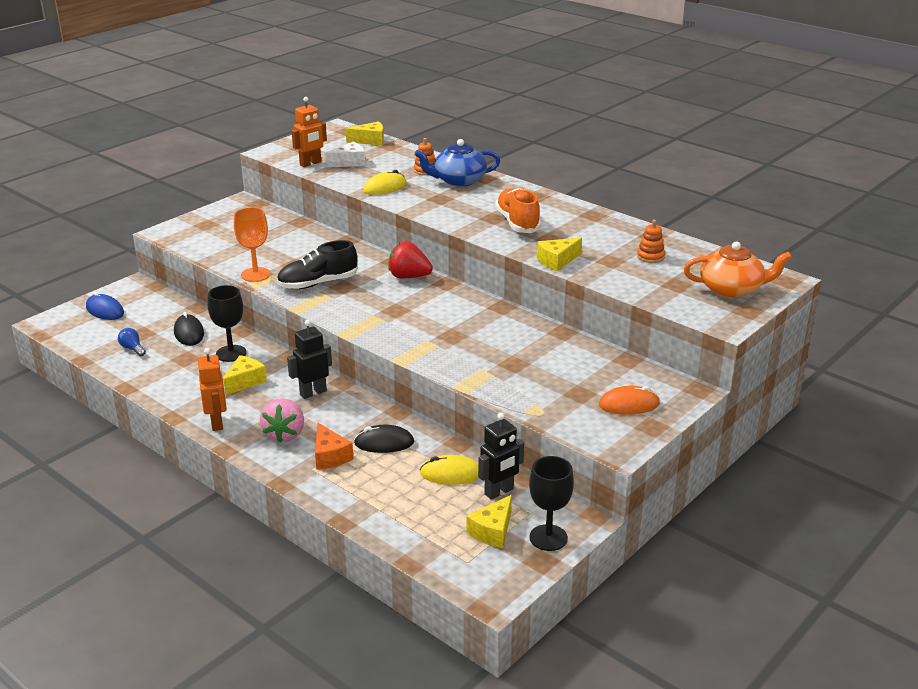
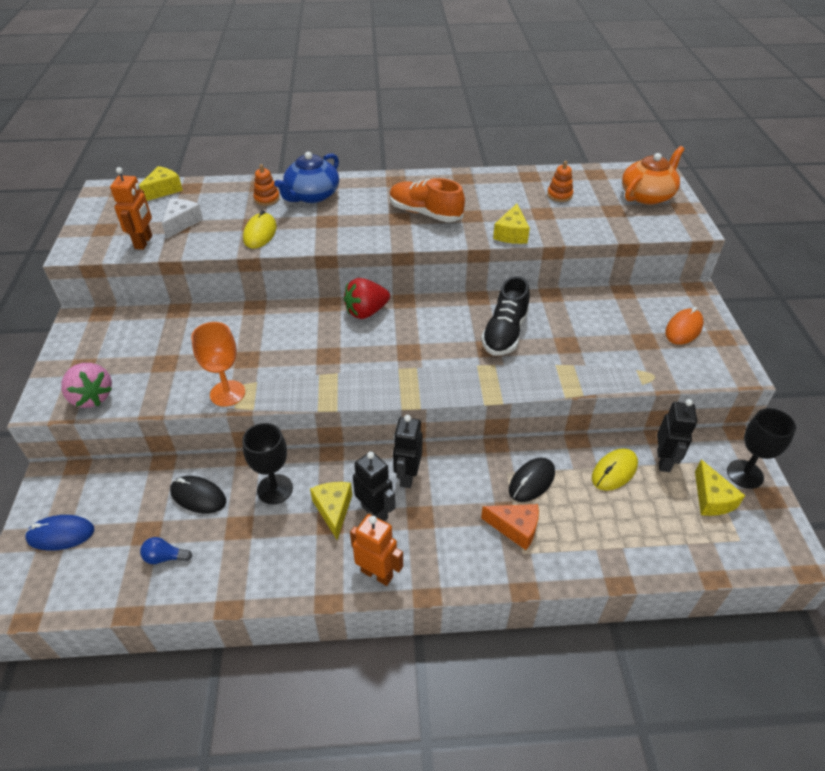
camera: 45 degrees left, 15 degrees up
pink strawberry [260,398,304,442] -> pink strawberry moved to [61,363,112,408]
black shoe [277,240,357,289] -> black shoe moved to [481,276,530,355]
none -> black robot [353,451,395,521]

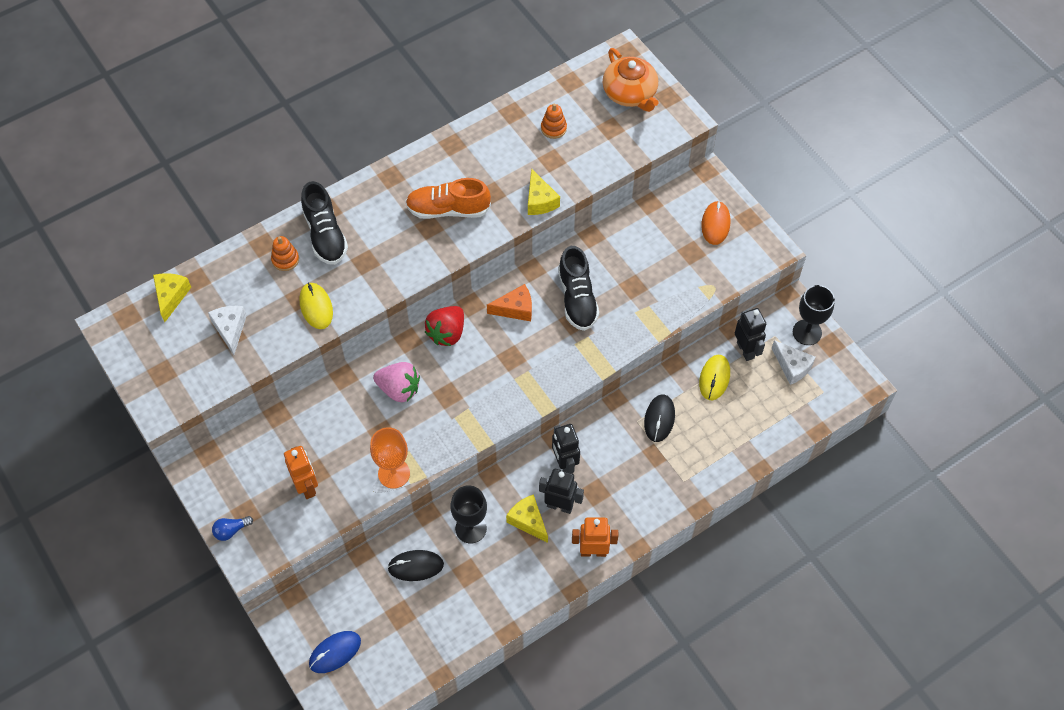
camera: 30 degrees left, 15 degrees up
pink strawberry [61,363,112,408] -> pink strawberry moved to [373,362,420,402]
orange robot [110,167,152,250] -> orange robot moved to [284,446,318,499]
blue light bulb [140,537,192,564] -> blue light bulb moved to [212,516,253,541]
blue teapot [274,152,339,203] -> black shoe [301,181,348,265]
orange cheese [481,504,539,550] -> orange cheese moved to [487,284,532,321]
orange teapot [622,146,685,205] -> orange teapot turned 135 degrees clockwise [603,48,659,112]
yellow cheese [695,460,745,516] -> white cheese [771,340,816,385]

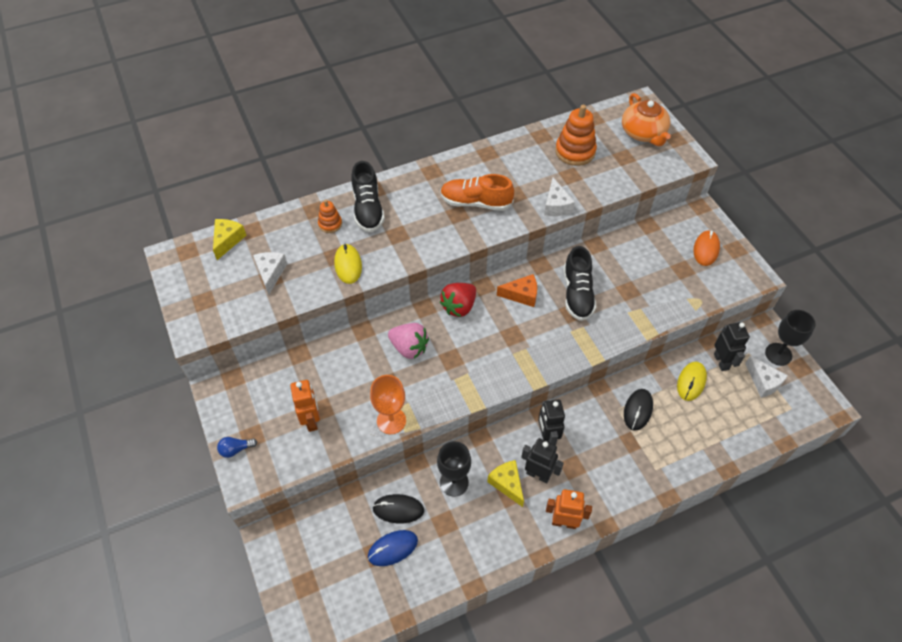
camera: 10 degrees right, 5 degrees down
blue mouse [309,631,361,673] -> blue mouse moved to [368,530,418,566]
yellow cheese [528,168,560,215] -> white cheese [544,178,575,216]
orange stacking toy [541,104,567,139] -> orange stacking toy [555,105,597,166], size x1.81

